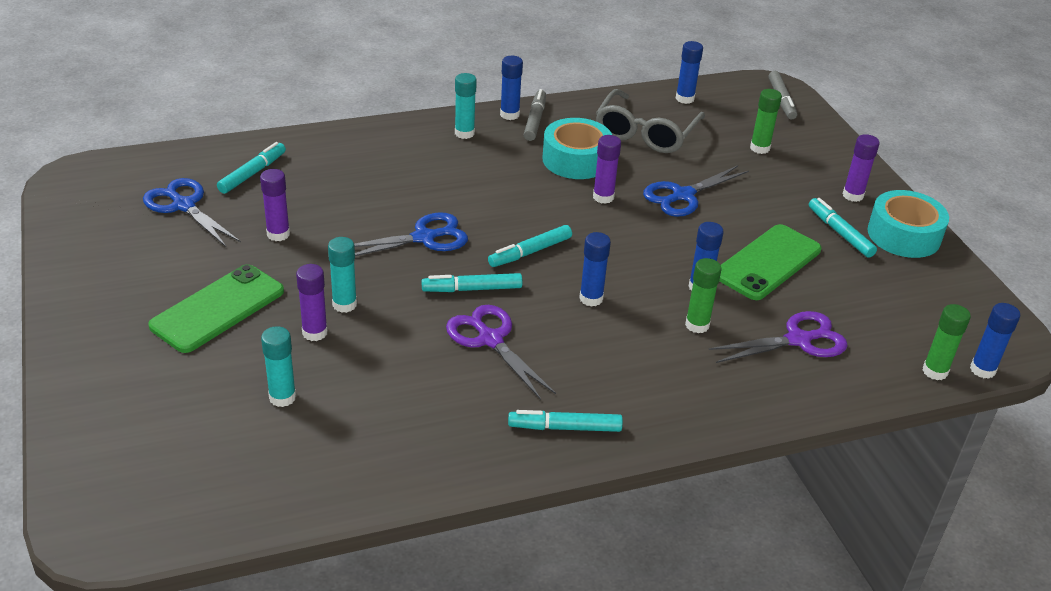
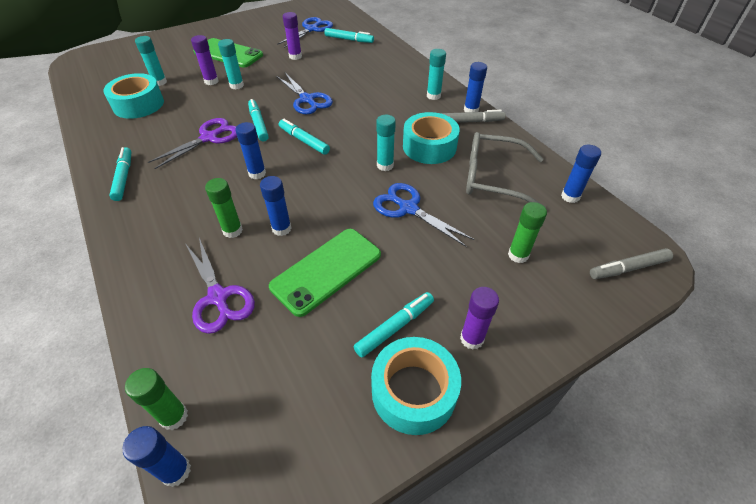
camera: 80 degrees right, 10 degrees up
purple glue stick [593,135,621,204] -> turquoise glue stick [376,115,396,171]
green phone [719,224,822,300] -> green phone turned 75 degrees counterclockwise [269,229,381,317]
none -> turquoise tape [103,73,164,119]

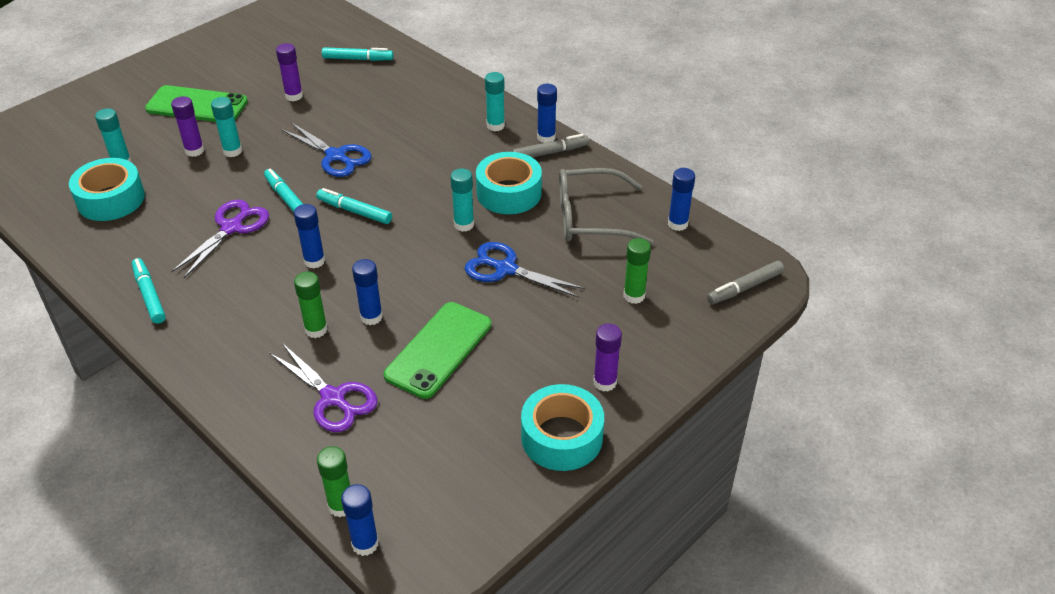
camera: 15 degrees left, 5 degrees down
blue scissors [277,17,333,48] -> none
turquoise marker [353,292,434,358] -> none

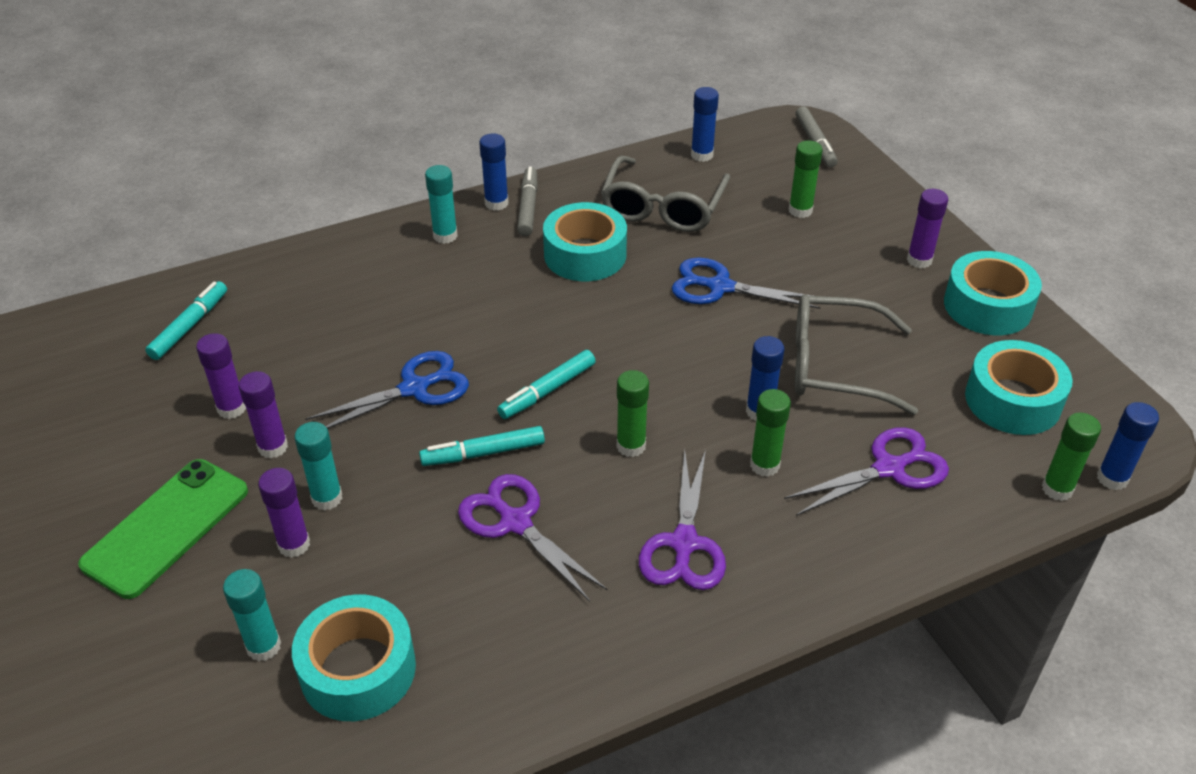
camera: 70 degrees left, 0 degrees up
turquoise marker [132,258,166,324] -> none
blue glue stick [294,204,325,269] -> green glue stick [617,370,649,457]
green phone [384,302,491,399] -> grey glasses [795,294,918,415]
turquoise glue stick [450,168,474,232] -> none
blue scissors [465,242,586,298] -> blue scissors turned 60 degrees clockwise [672,257,821,309]
none -> purple glue stick [239,371,288,458]
none -> purple scissors [639,450,726,590]
none -> turquoise tape [965,340,1073,435]

